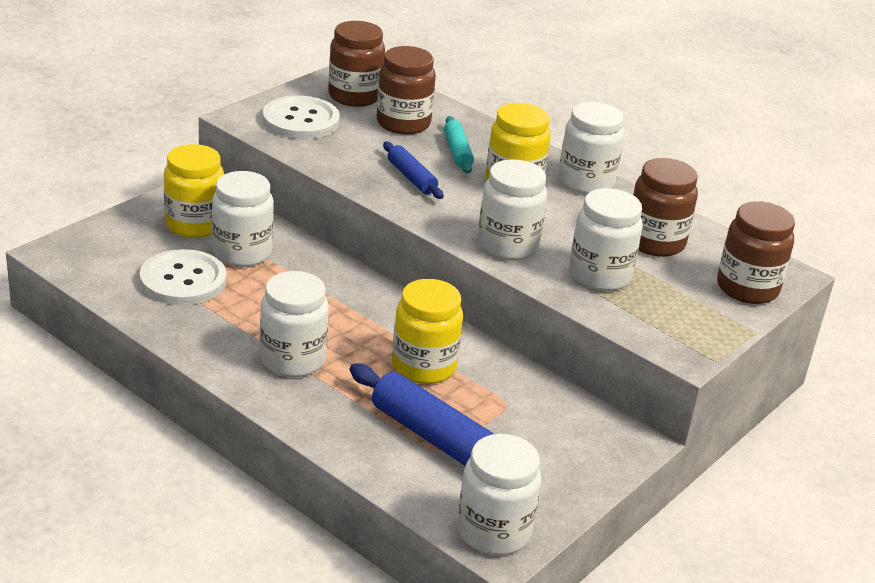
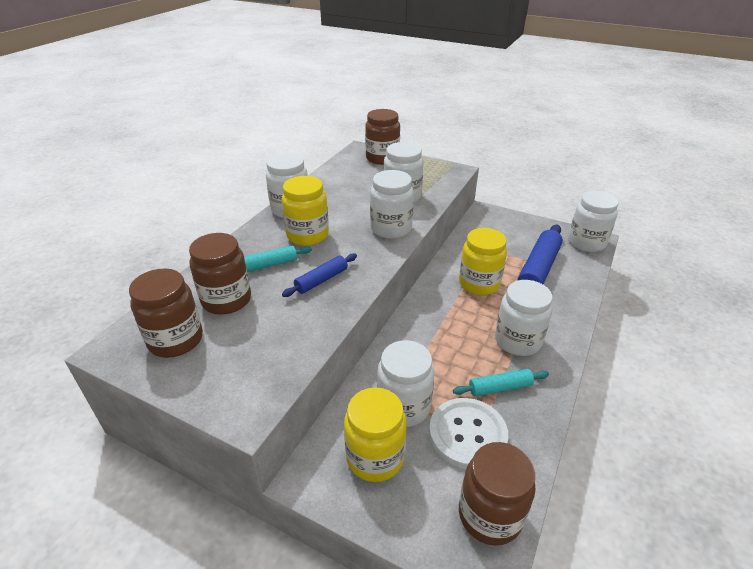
camera: 100 degrees left, 5 degrees up
white button [263,96,340,139] -> none
brown jar [633,158,698,257] -> brown jar moved to [459,442,536,546]
none -> turquoise rolling pin [453,369,549,397]

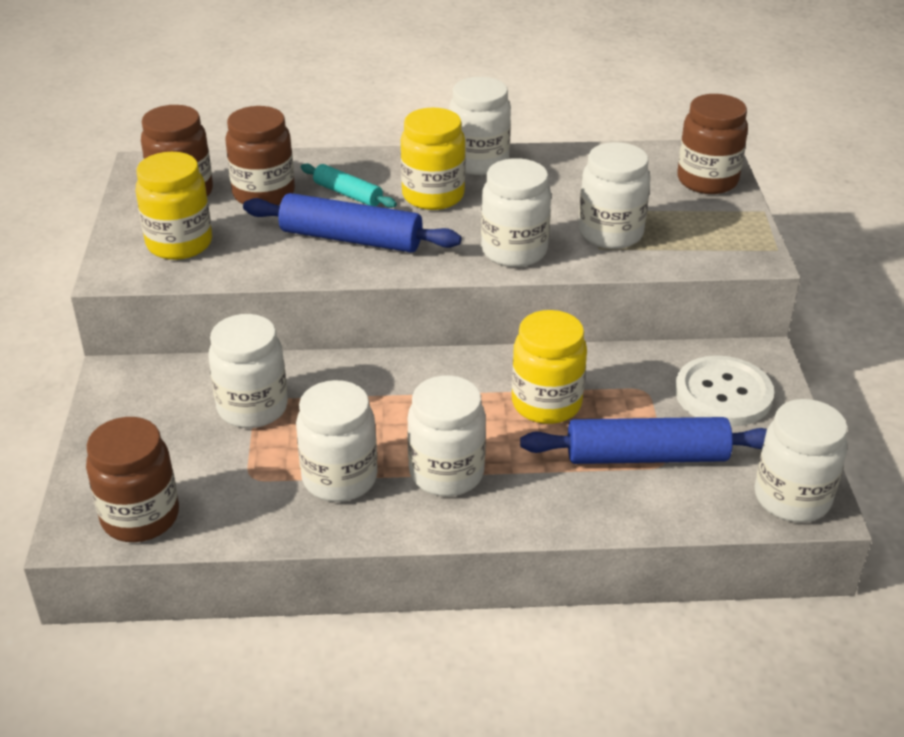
camera: 60 degrees right, 0 degrees up
blue rolling pin [282,253,357,297] -> blue rolling pin [243,193,461,253], size x1.76
yellow jar [344,387,407,482] -> yellow jar moved to [136,152,212,260]
white button [429,398,508,469] -> white button moved to [675,355,774,426]
turquoise rolling pin [453,369,549,397] -> white jar [296,380,377,502]

